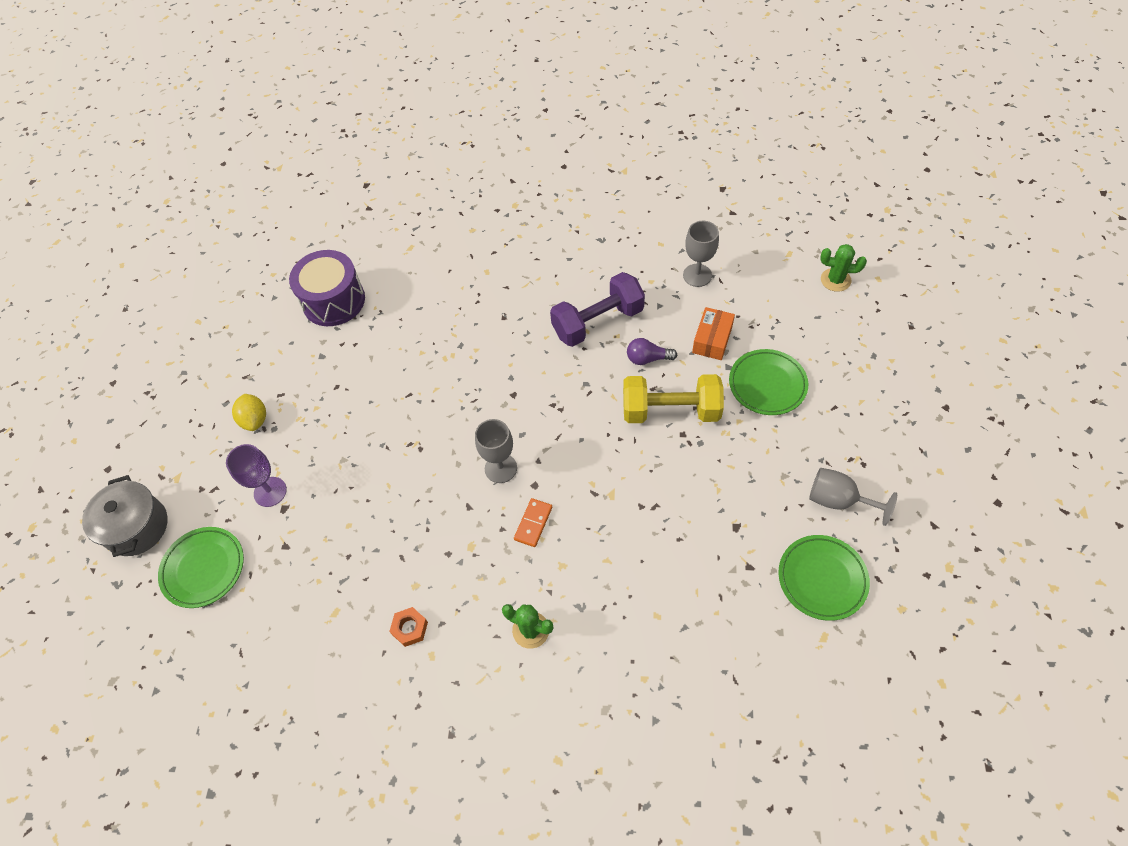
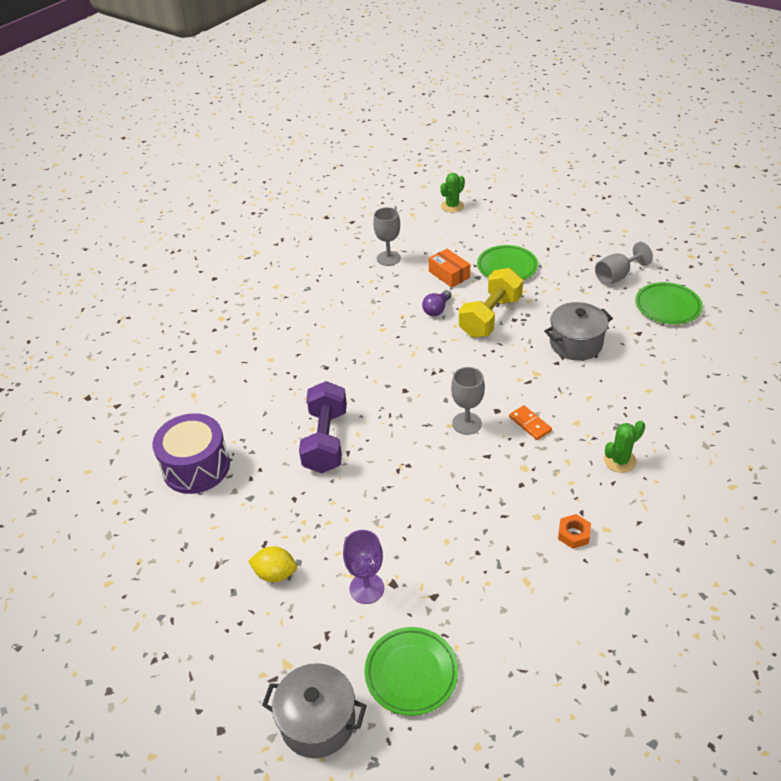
camera: 60 degrees left, 15 degrees down
purple dumbbell [550,272,645,347] -> purple dumbbell moved to [299,381,347,473]
none -> grey pot [544,302,613,361]

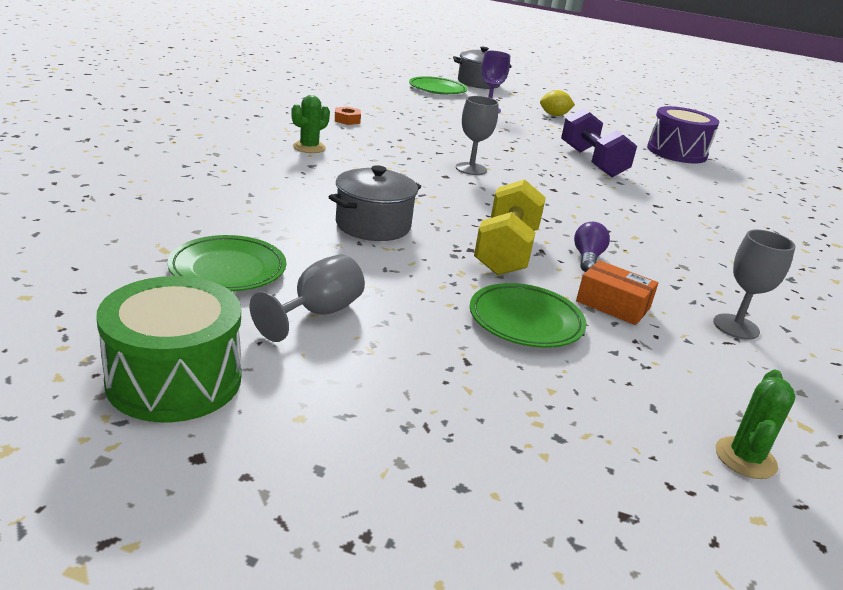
camera: 155 degrees right, 15 degrees down
orange domino [509,405,552,440] -> none
none -> green drum [96,276,241,422]

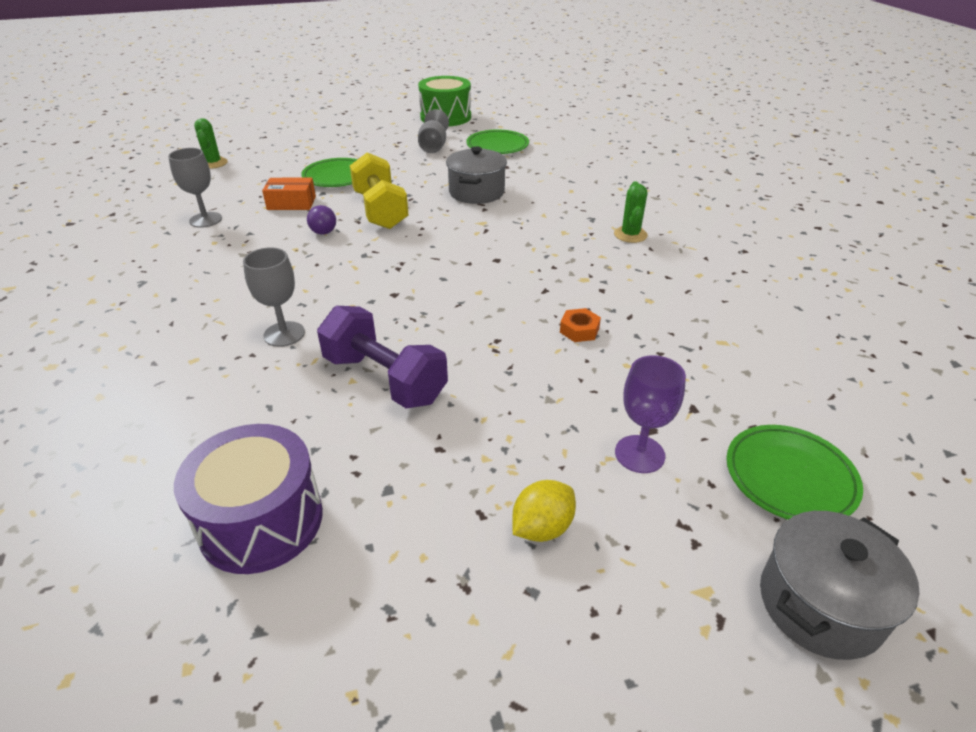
camera: 150 degrees right, 10 degrees up
orange nut [335,107,361,125] -> orange nut moved to [560,308,601,342]
grey goblet [456,96,499,175] -> grey goblet moved to [243,247,305,347]

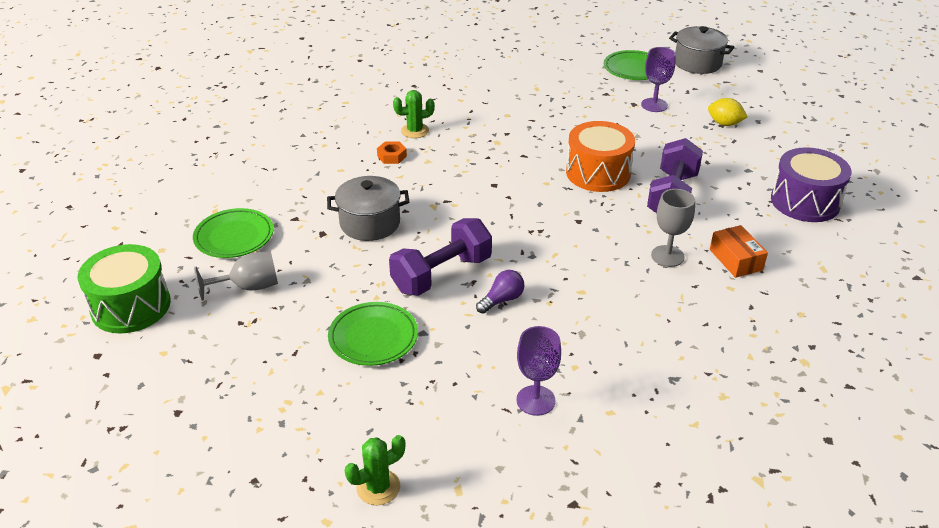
camera: 110 degrees left, 0 degrees up
grey goblet [168,148,222,228] -> purple goblet [516,326,561,416]
orange box [262,178,316,210] -> orange box moved to [710,225,768,278]
yellow dumbbell [350,152,409,229] -> purple dumbbell [389,218,492,296]
orange nut [560,308,601,342] -> orange nut moved to [377,141,407,164]
none -> orange drum [566,121,635,192]

